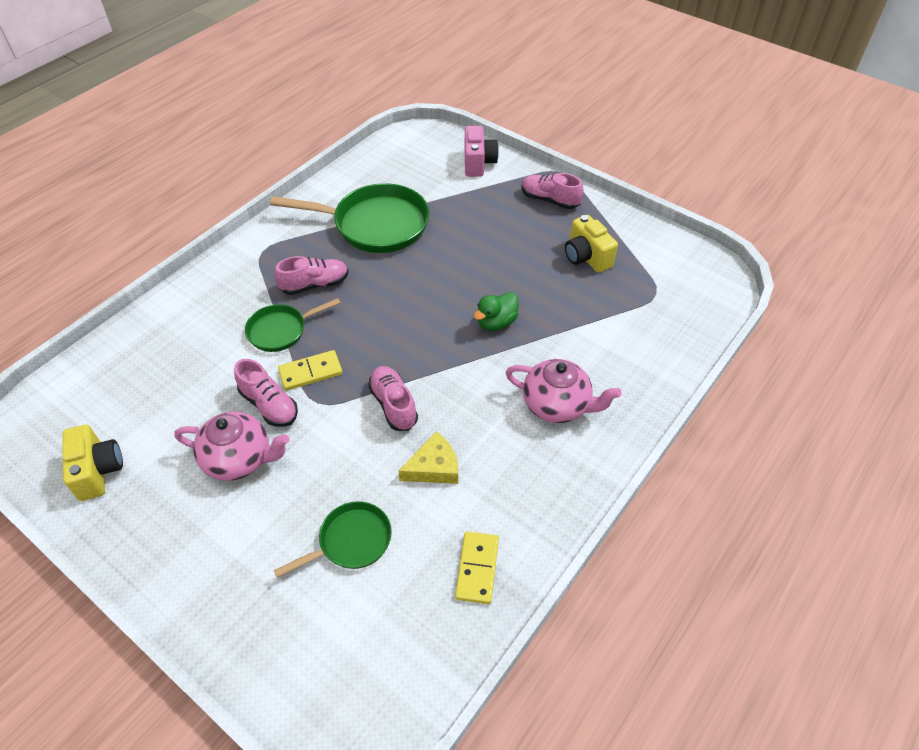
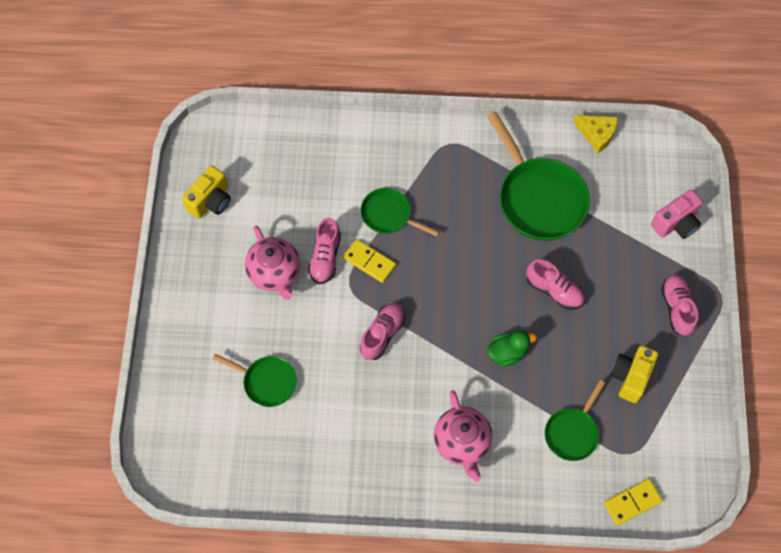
camera: 55 degrees right, 15 degrees up
pink shoe [275,256,349,295] -> pink shoe moved to [526,259,585,310]
yellow cheese [398,431,458,484] -> yellow cheese moved to [574,115,618,153]
yellow domino [455,531,499,604] -> yellow domino moved to [604,478,663,526]
green duck [474,292,519,331] -> green duck turned 150 degrees clockwise [487,330,537,367]
none -> green pan [545,380,605,461]

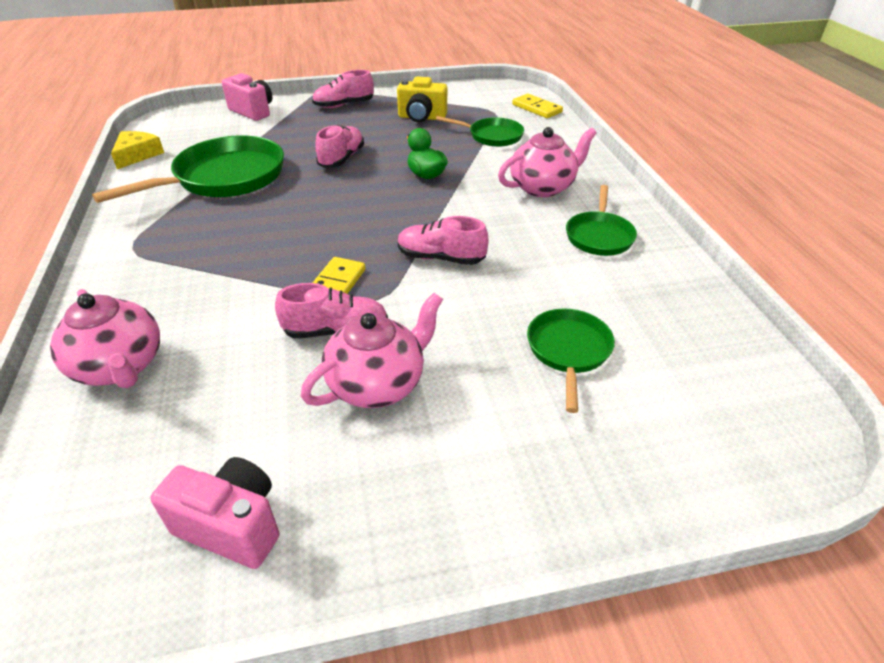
camera: 105 degrees left, 25 degrees down
yellow camera [182,166,231,219] -> pink camera [150,457,279,569]
green pan [361,188,439,236] -> green pan moved to [566,185,637,256]
none -> pink teapot [50,289,160,388]

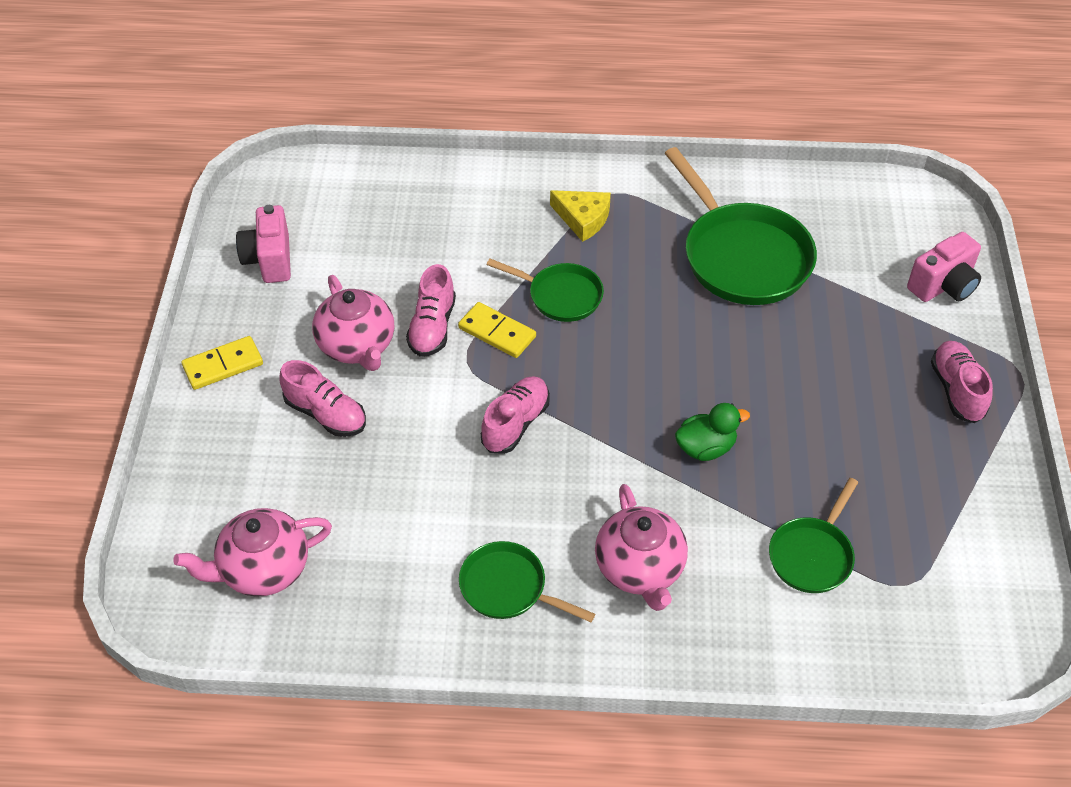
camera: 105 degrees right, 10 degrees up
pink teapot [50,289,160,388] -> pink teapot moved to [173,508,332,597]
yellow cheese [111,131,164,169] -> yellow cheese moved to [550,190,611,242]
pink camera [150,457,279,569] -> pink camera turned 135 degrees clockwise [236,205,291,283]
pink shoe [315,125,364,168] -> pink shoe moved to [279,360,366,437]
yellow camera [397,77,447,122] -> none
yellow domino [512,94,563,118] -> yellow domino moved to [181,336,263,390]
green pan [527,308,615,413] -> green pan moved to [487,259,604,322]

